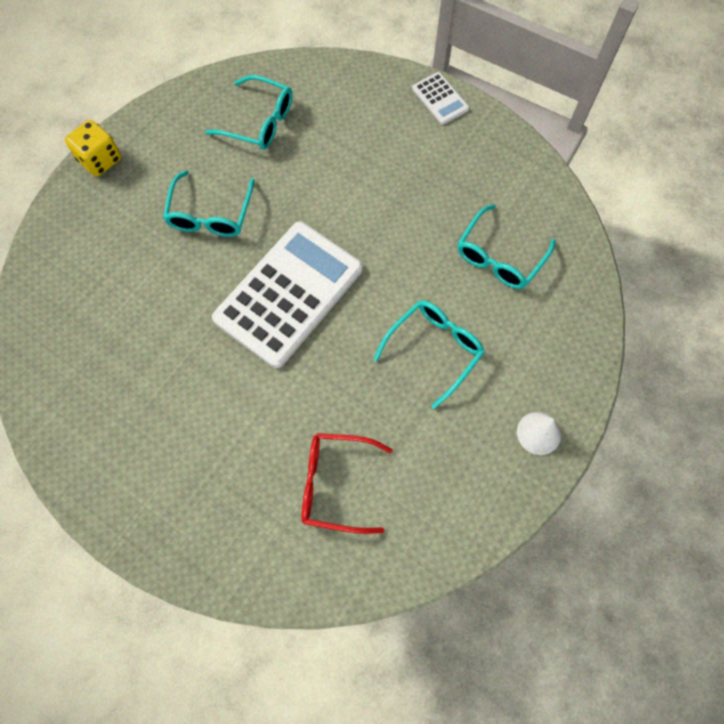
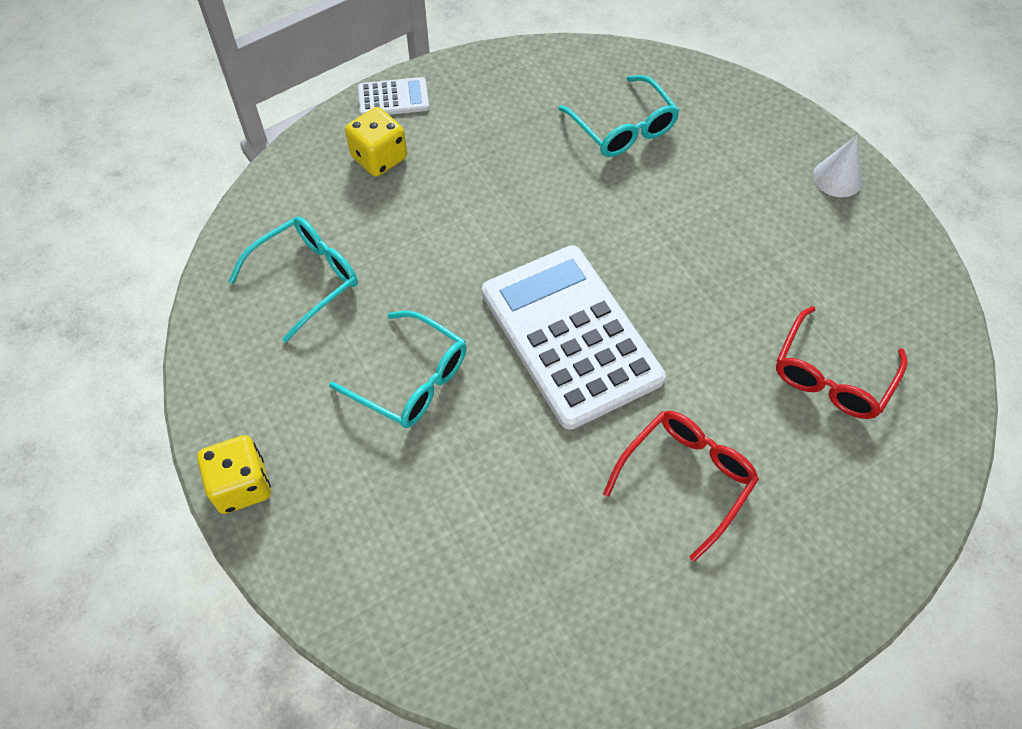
camera: 65 degrees left, 10 degrees down
turquoise glasses [374,301,485,409] -> none
none -> yellow dice [345,107,407,177]
none -> red glasses [603,411,759,562]

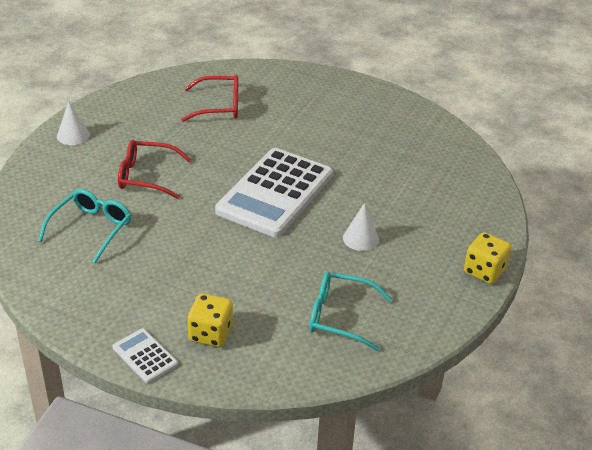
camera: 125 degrees left, 20 degrees down
turquoise glasses [329,311,467,428] -> white cone [343,203,379,251]
red glasses [603,411,759,562] -> red glasses moved to [118,140,192,199]

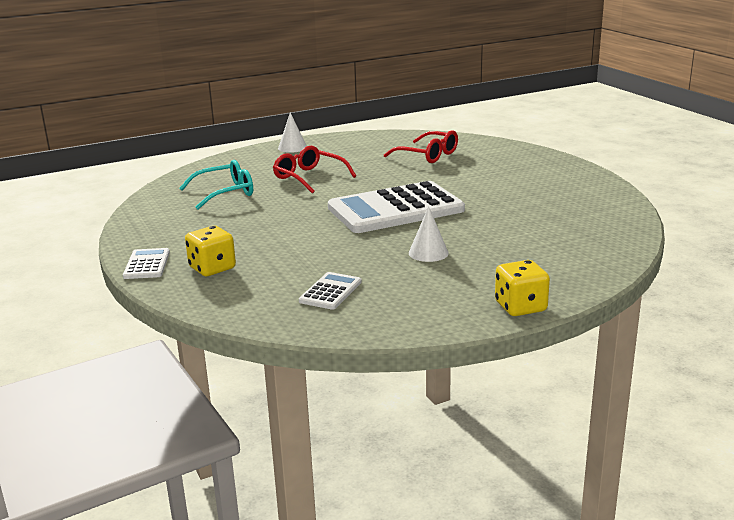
camera: 40 degrees right, 15 degrees down
turquoise glasses [310,272,392,351] -> white calculator [299,272,362,310]

